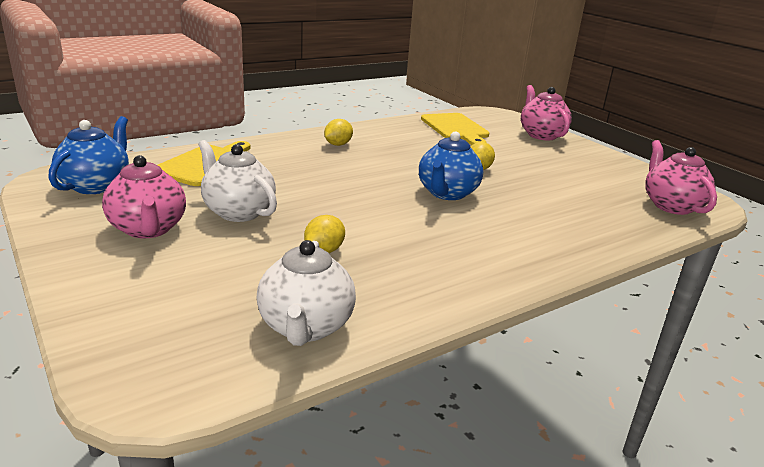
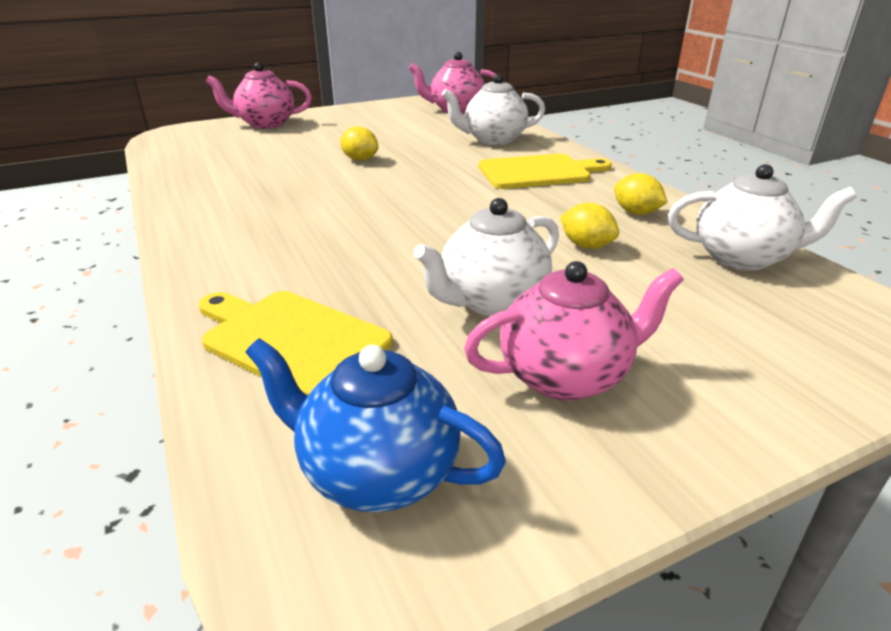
camera: 80 degrees left, 5 degrees up
yellow lemon [324,119,353,146] -> yellow lemon moved to [614,173,668,215]
blue teapot [419,131,483,200] -> none
yellow cutting board [421,113,489,145] -> yellow cutting board moved to [478,154,612,189]
none -> white teapot [441,74,545,145]

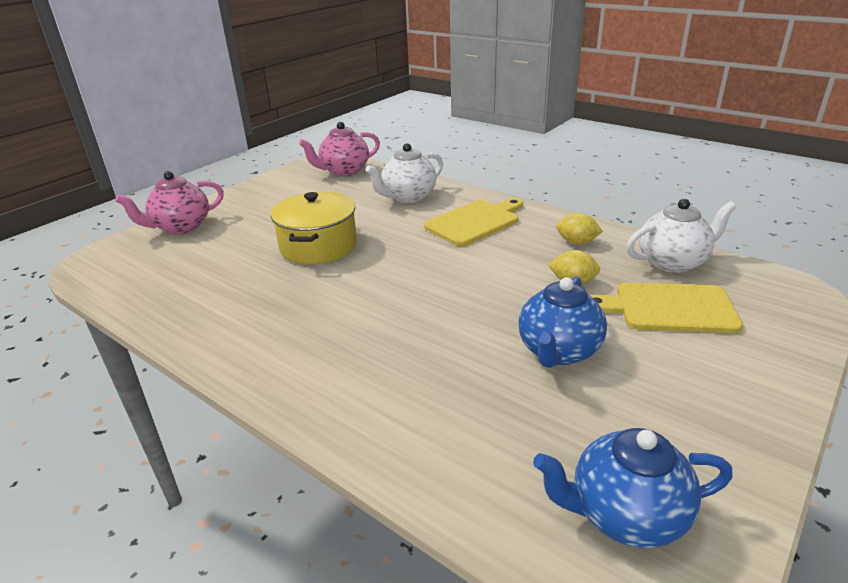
camera: 25 degrees left, 0 degrees up
yellow cutting board [198,291,393,396] -> yellow cutting board moved to [590,282,743,333]
yellow lemon [340,126,378,161] -> yellow pot [271,191,357,264]
white teapot [414,198,559,316] -> blue teapot [518,276,607,368]
pink teapot [464,261,684,401] -> none

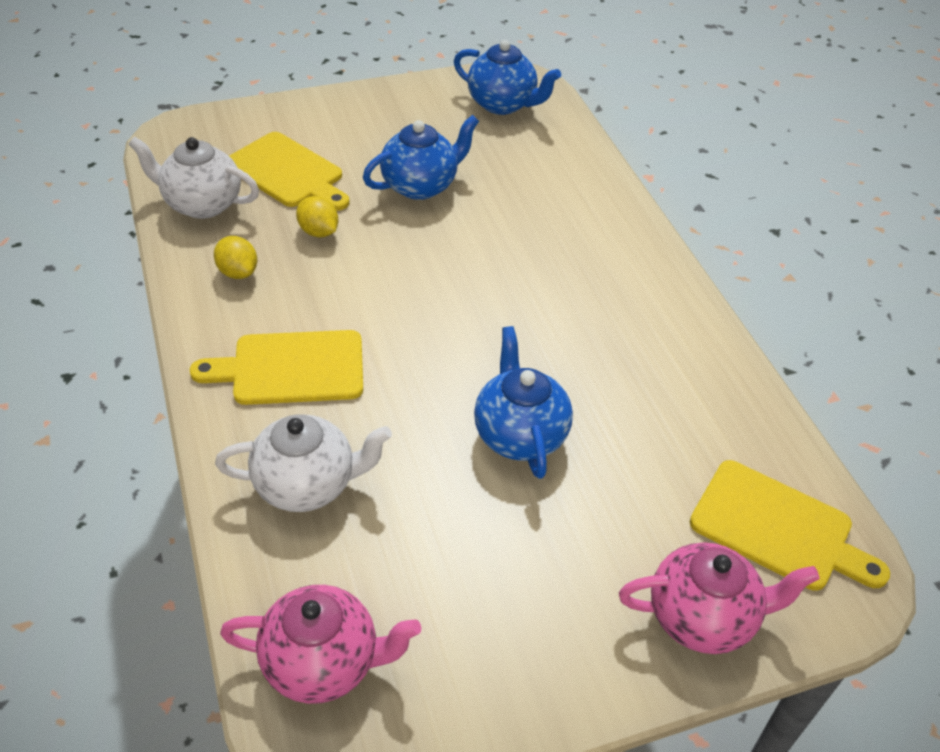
camera: 150 degrees left, 15 degrees up
yellow pot [271,191,357,264] -> blue teapot [474,326,573,479]
none -> yellow cutting board [690,460,890,591]

